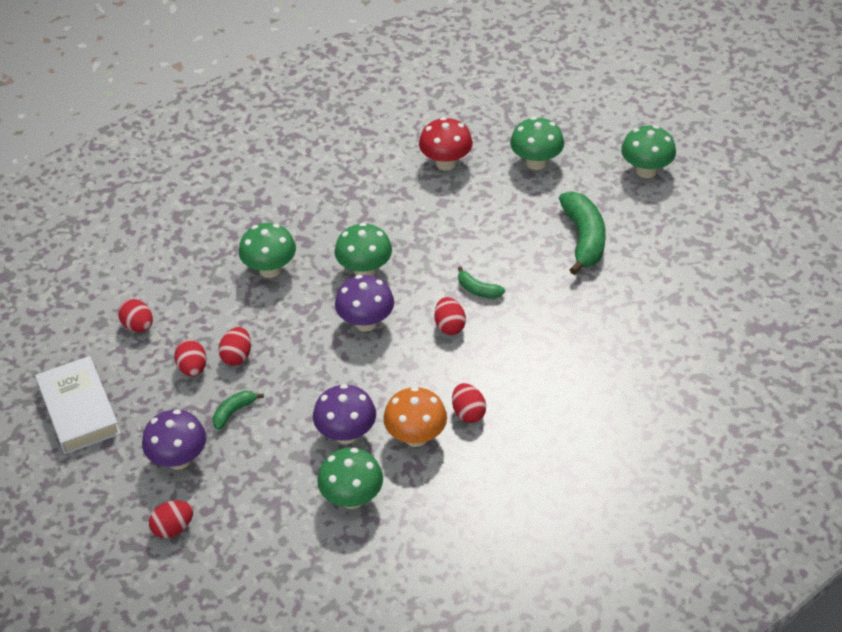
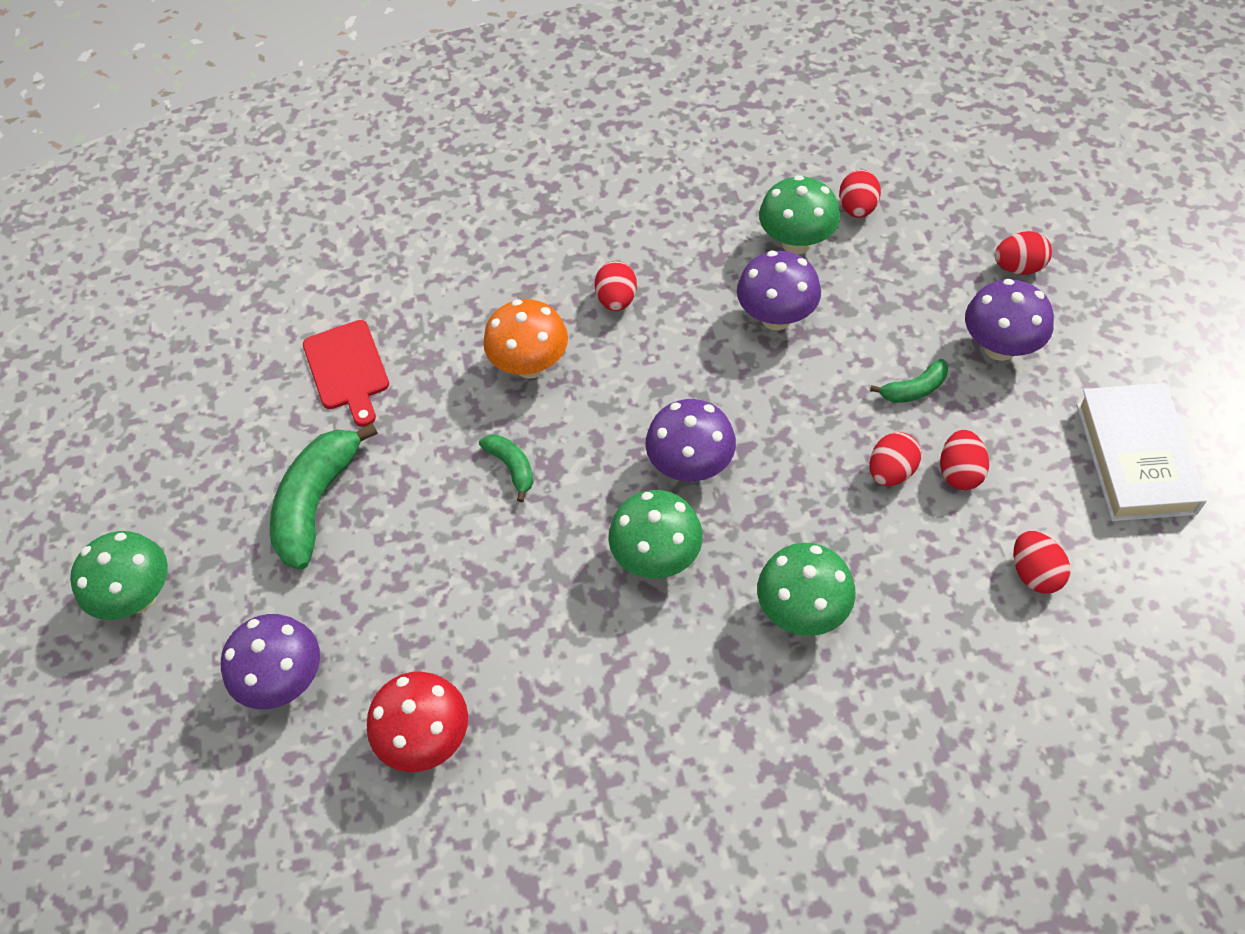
camera: 155 degrees left, 10 degrees up
orange mushroom [383,387,447,447] -> orange mushroom moved to [483,299,568,379]
red egg [434,297,466,335] -> red egg moved to [839,170,881,218]
green mushroom [510,117,564,170] -> purple mushroom [221,614,320,709]
none -> red cutting board [303,320,389,427]

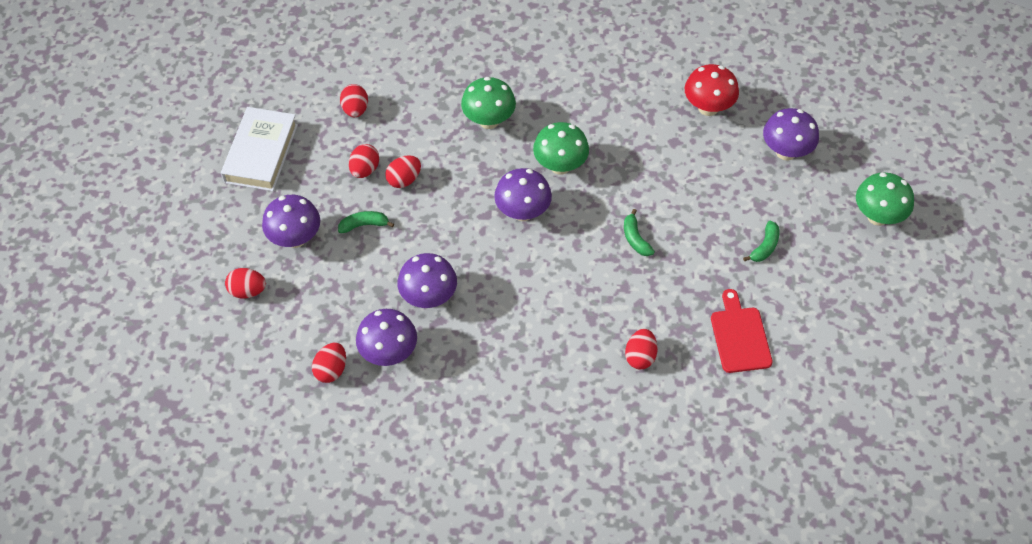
camera: 170 degrees left, 0 degrees up
green banana [270,423,378,570] -> green banana [743,221,780,262], size x0.50
orange mushroom [483,299,568,379] -> none
red egg [595,261,637,311] -> red egg moved to [625,329,657,369]
green mushroom [759,175,840,254] -> purple mushroom [356,309,417,366]

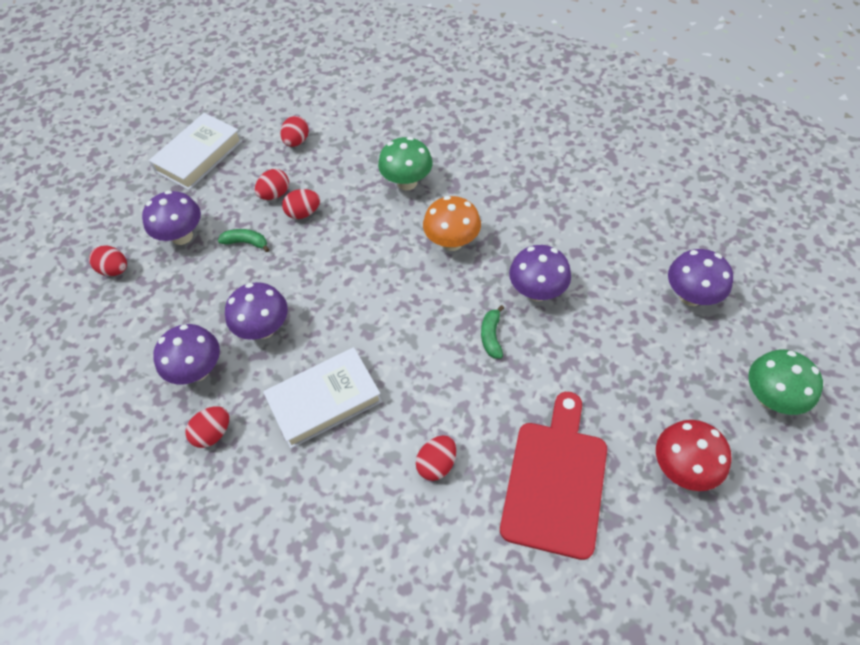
camera: 25 degrees right, 0 degrees up
red egg [312,343,346,383] -> red egg moved to [185,406,229,448]
purple mushroom [494,168,552,221] -> purple mushroom moved to [509,245,571,301]
green mushroom [533,122,589,175] -> orange mushroom [423,196,481,251]
red mushroom [685,64,739,116] -> red mushroom moved to [656,420,732,491]
red cutting board [711,289,773,373] -> red cutting board [500,392,607,560], size x1.56
green banana [743,221,780,262] -> none
none -> white book [263,347,382,449]

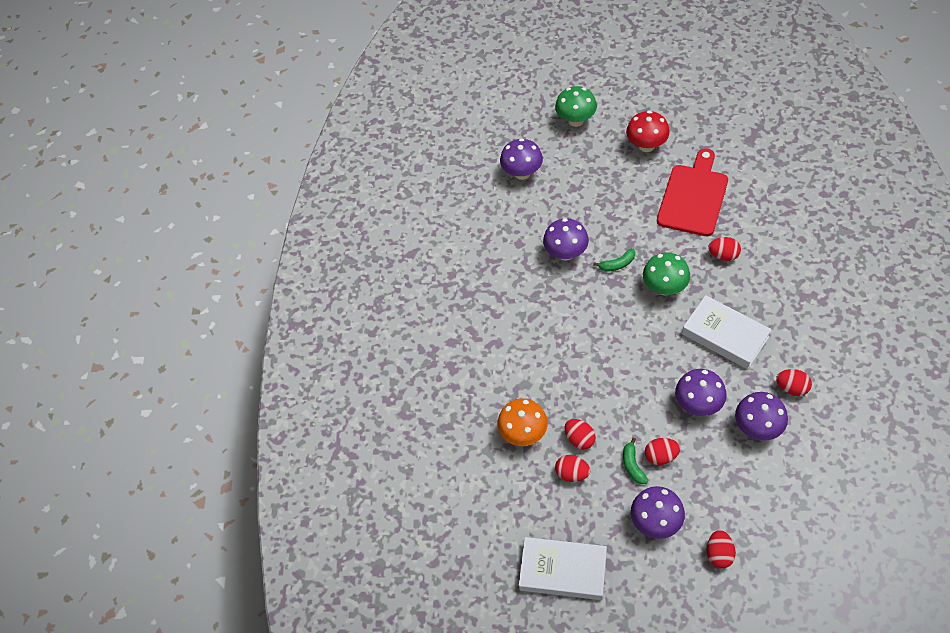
camera: 110 degrees left, 0 degrees up
red egg [280,116,309,147] -> red egg moved to [645,438,680,465]
green mushroom [378,137,433,190] -> green mushroom moved to [643,253,690,296]
orange mushroom [423,196,481,251] -> orange mushroom moved to [498,398,548,446]
red cutting board [500,392,607,560] -> red cutting board turned 120 degrees clockwise [657,148,728,236]

